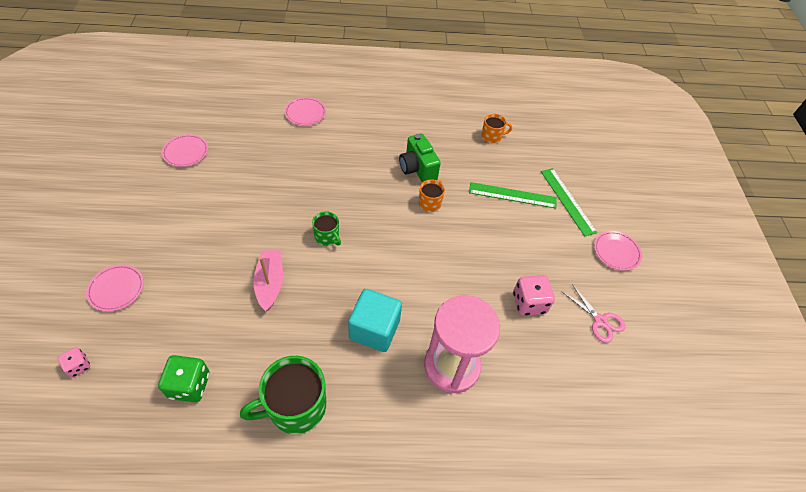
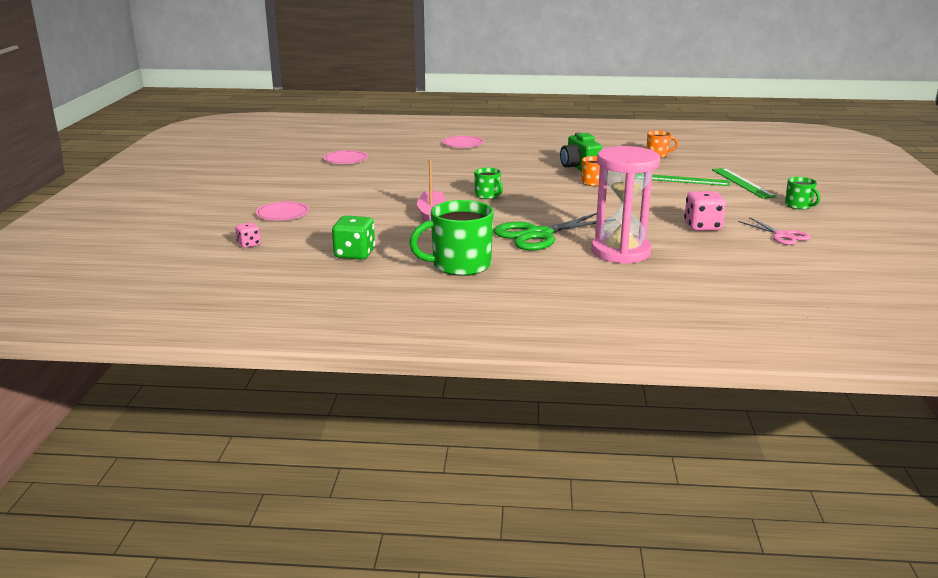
camera: 10 degrees right, 30 degrees down
turquoise cube [348,289,402,352] -> green scissors [493,213,606,251]
pink plate [594,231,642,271] -> green mug [785,177,820,210]

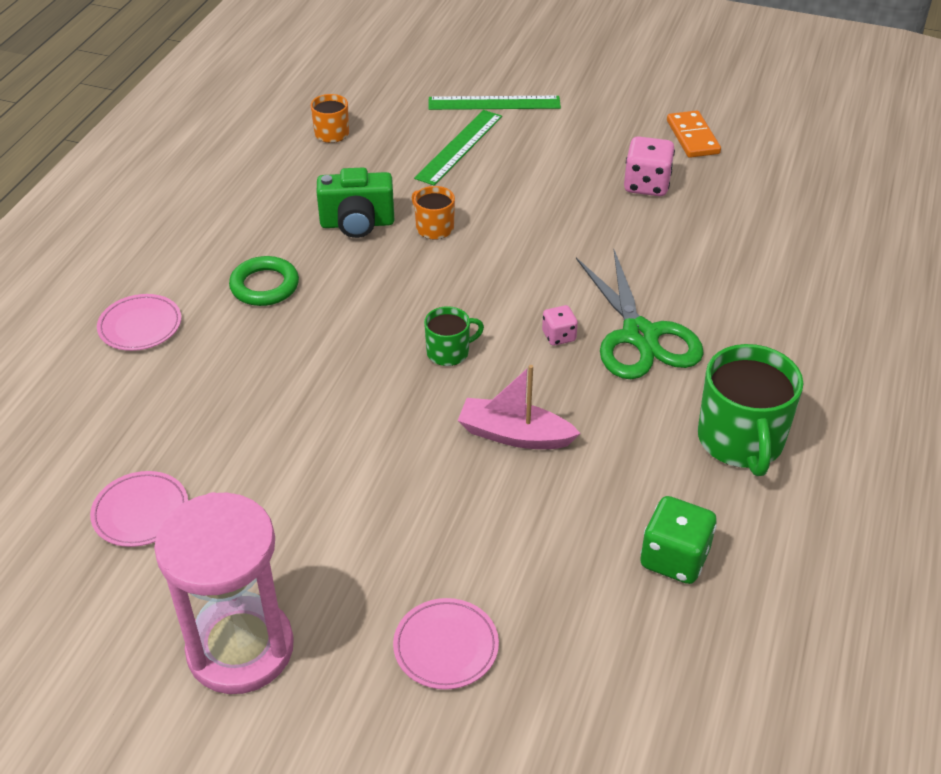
camera: 75 degrees left, 20 degrees up
pink dice [235,222,261,248] -> pink dice moved to [542,305,578,346]
pink hourglass [591,146,660,264] -> pink hourglass moved to [154,492,294,694]
pink scissors [738,217,811,245] -> orange domino [667,110,721,158]
green mug [785,177,820,210] -> none
none -> green ring [229,256,299,306]

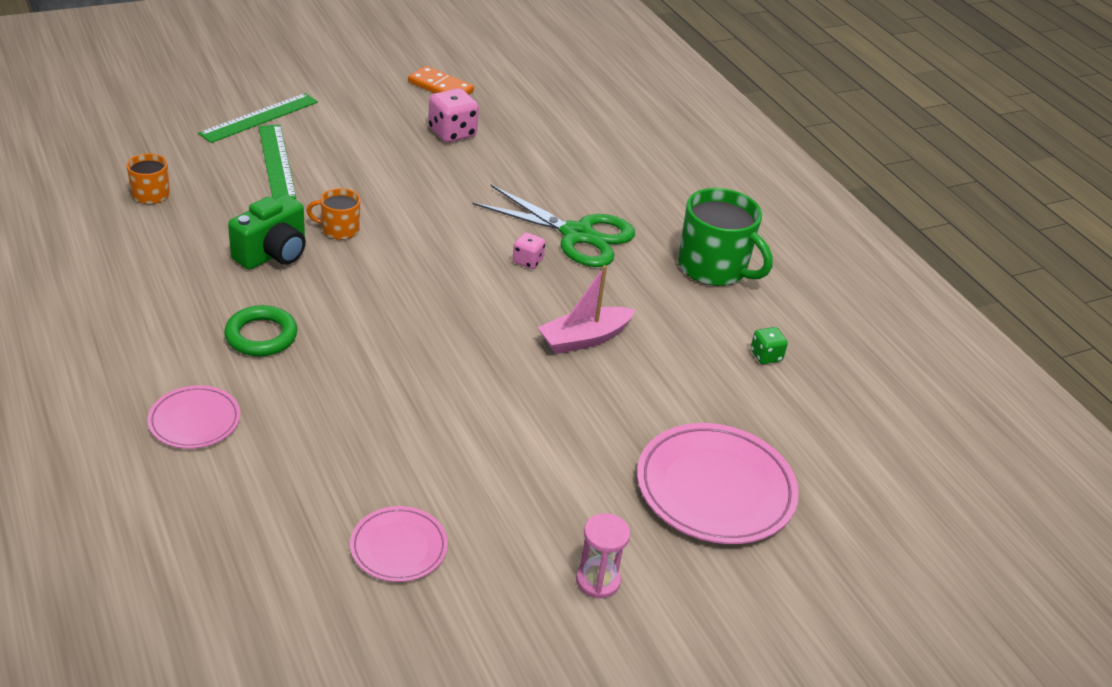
camera: 50 degrees left, 5 degrees down
pink hourglass [154,492,294,694] -> pink hourglass [576,513,631,598], size x0.46
pink plate [393,598,499,689] -> pink plate [637,423,799,544], size x1.81
green mug [424,306,484,366] -> none
green dice [640,496,717,584] -> green dice [751,327,788,364], size x0.57

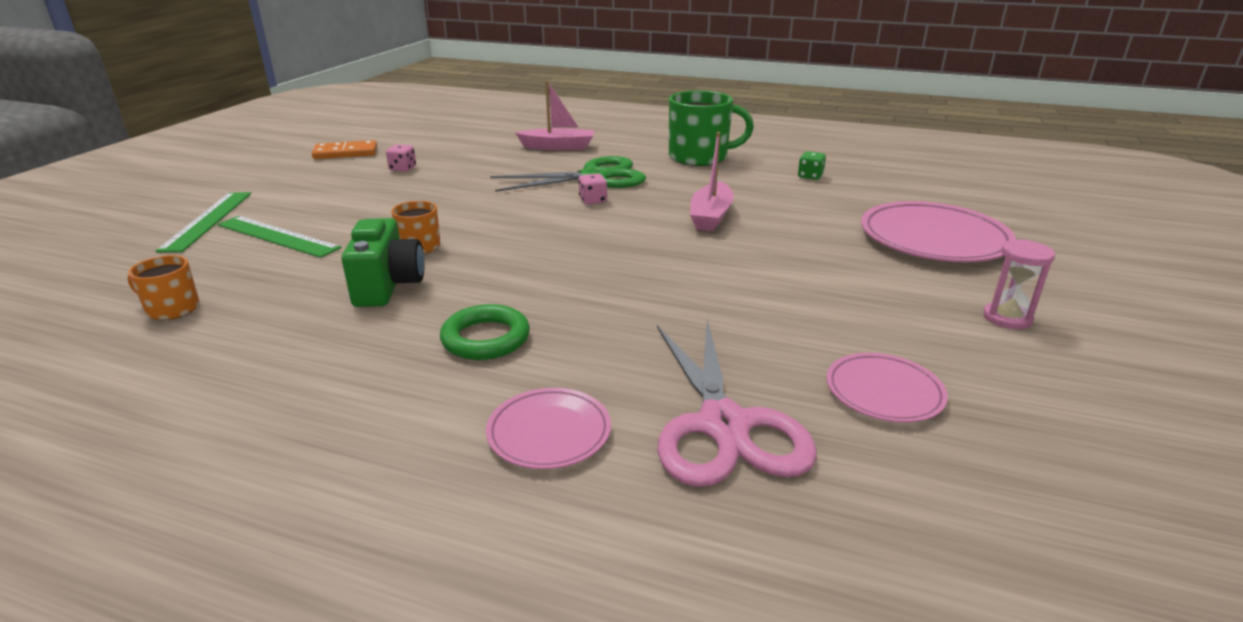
camera: 40 degrees left, 10 degrees down
pink dice [428,88,479,143] -> pink dice [386,144,416,172], size x0.57
none -> pink boat [515,81,594,150]
none -> pink scissors [657,320,817,487]

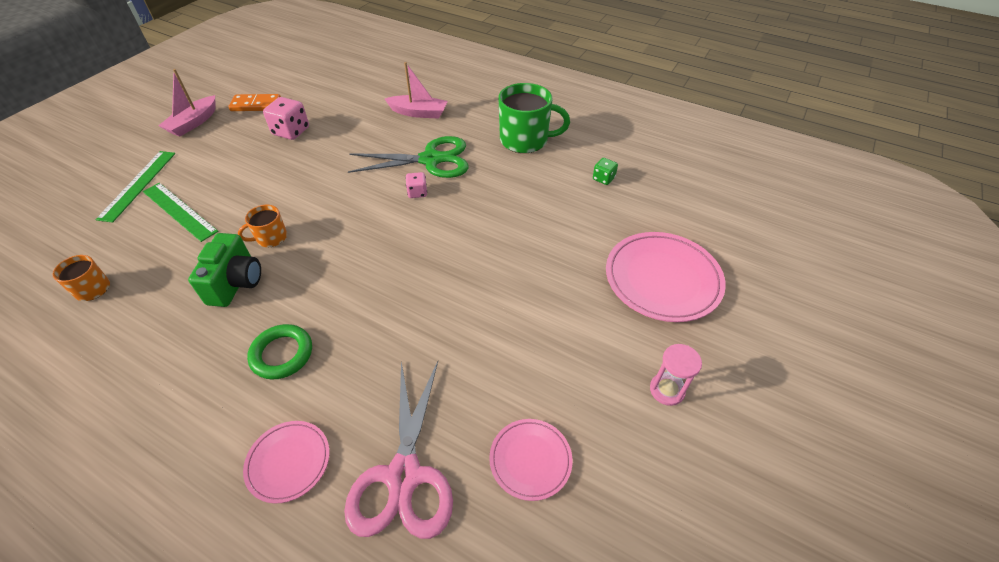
camera: 10 degrees right, 20 degrees up
pink dice [386,144,416,172] -> pink dice [263,97,309,140], size x1.74
pink boat [690,132,734,231] -> pink boat moved to [158,69,215,137]

